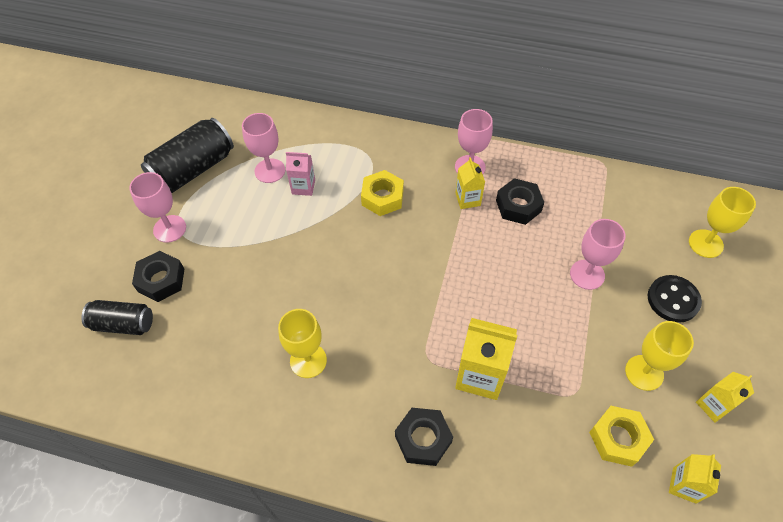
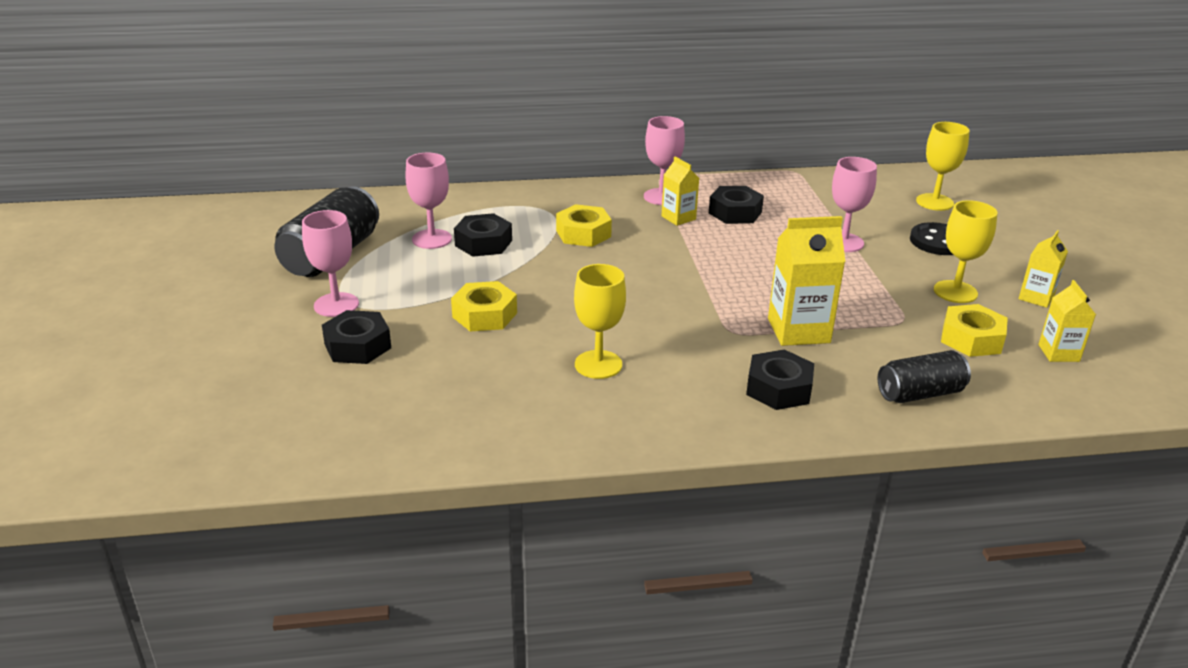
camera: 25 degrees left, 25 degrees down
black can [81,300,153,335] -> black can moved to [878,350,971,403]
pink carton [286,152,315,196] -> black nut [454,213,512,257]
none -> yellow nut [451,281,517,332]

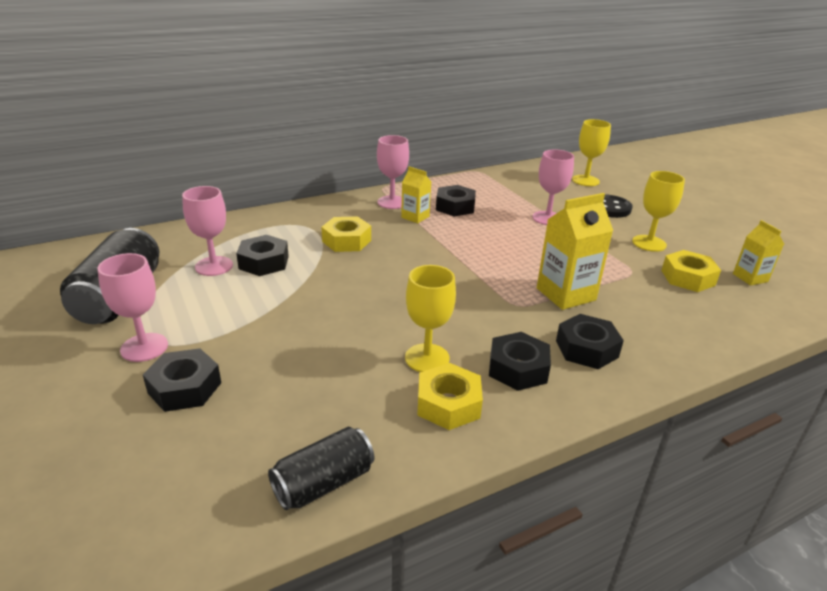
camera: 20 degrees left, 0 degrees up
yellow nut [451,281,517,332] -> yellow nut moved to [417,363,483,430]
black can [878,350,971,403] -> black can moved to [268,427,374,510]
yellow carton [1019,230,1068,308] -> none
none -> black nut [489,332,551,391]

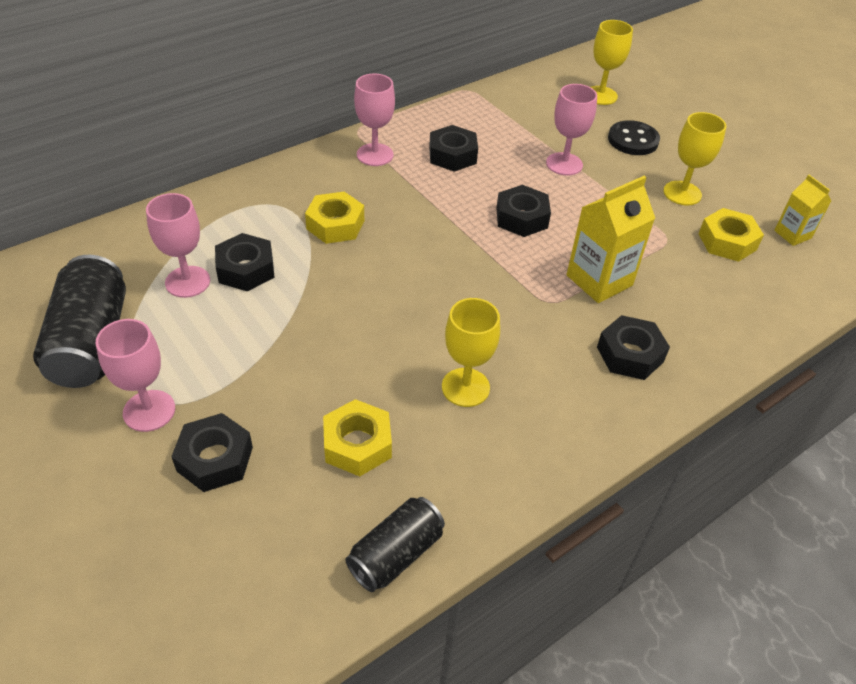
camera: 10 degrees left, 15 degrees up
yellow carton [401,166,431,223] -> none
yellow nut [417,363,483,430] -> yellow nut moved to [323,399,392,476]
black nut [489,332,551,391] -> black nut moved to [496,185,551,237]

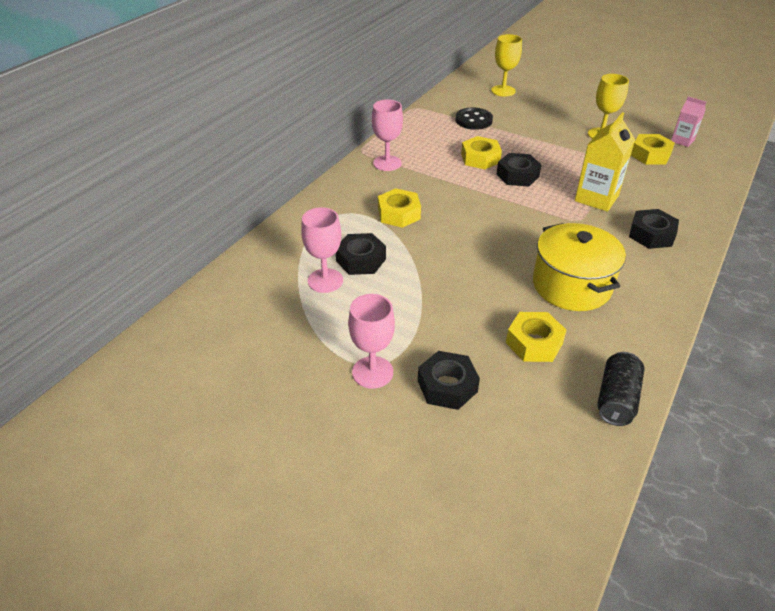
camera: 20 degrees left, 5 degrees down
black can [33,255,126,388] -> none
black nut [429,125,478,172] -> none
yellow goblet [442,298,500,407] -> yellow pot [533,223,626,311]
pink goblet [546,84,597,176] -> none
black button [608,120,660,155] -> black button moved to [455,108,493,130]
yellow carton [774,175,831,246] -> pink carton [671,97,706,147]
none -> yellow nut [461,136,502,169]

